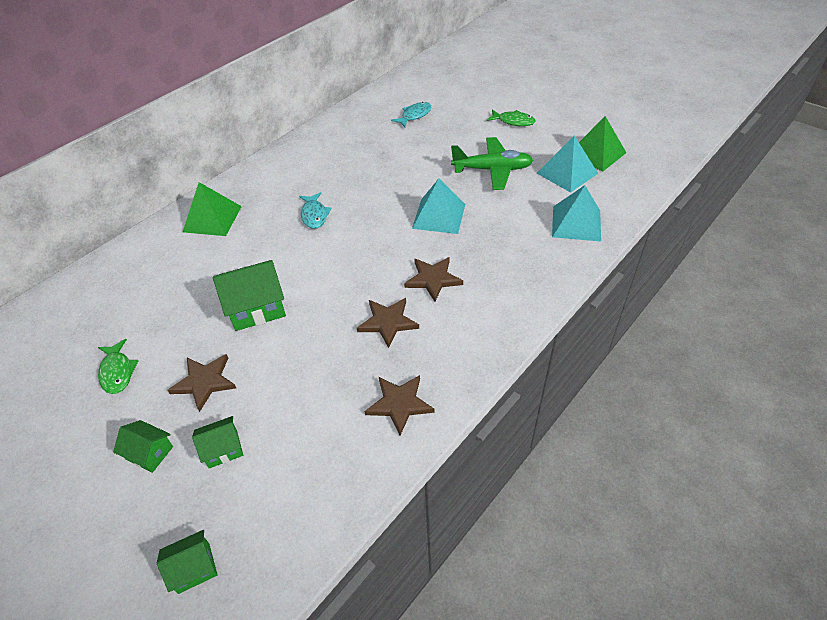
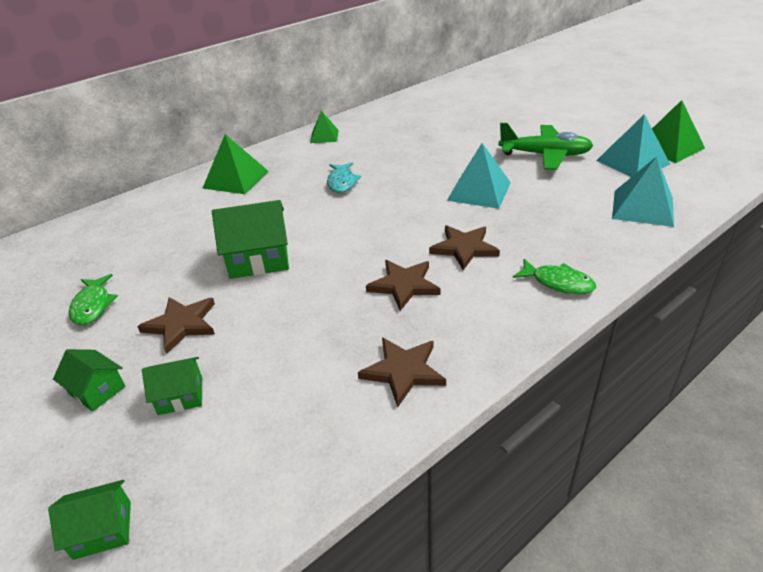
camera: 10 degrees right, 10 degrees down
turquoise fish [391,102,431,127] -> none
green fish [487,110,535,126] -> green fish moved to [513,259,596,294]
none -> green pyramid [310,111,339,143]

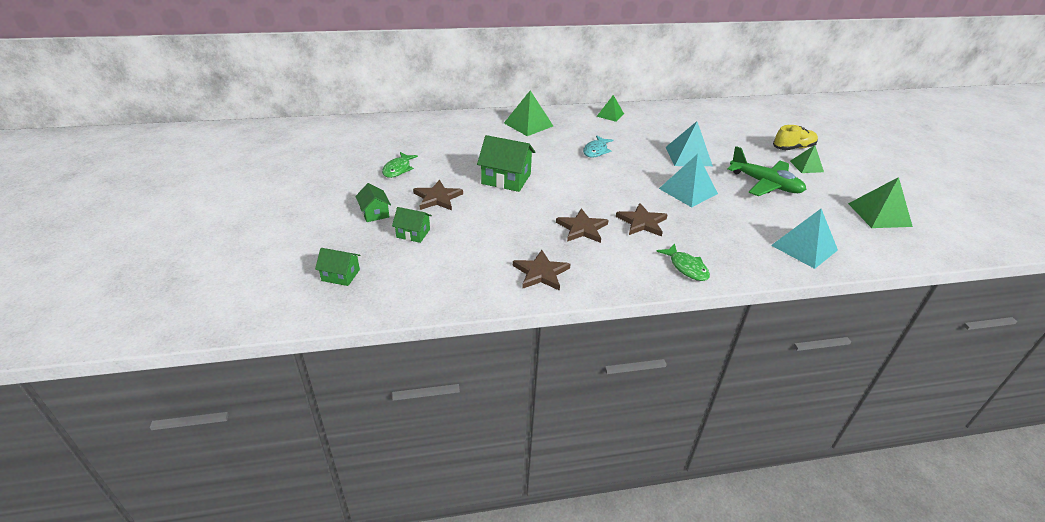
camera: 25 degrees right, 0 degrees up
turquoise pyramid [596,114,670,177] -> turquoise pyramid moved to [666,121,713,166]
none -> yellow shoe [773,125,818,150]
none -> green pyramid [790,145,824,173]

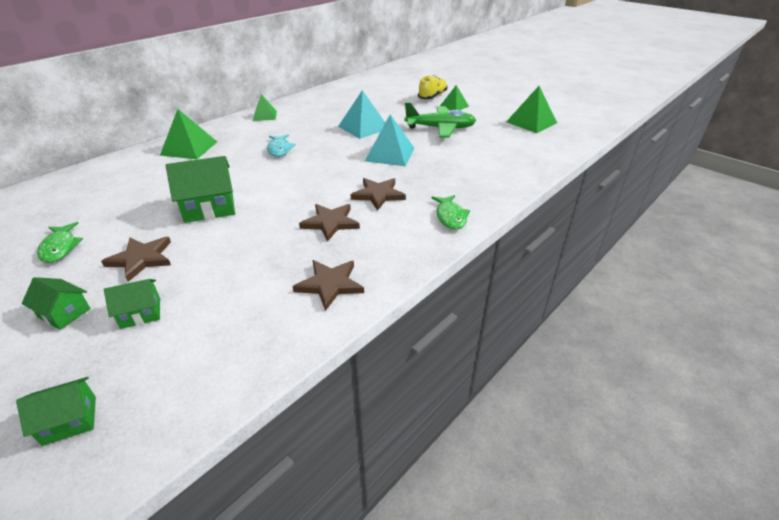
camera: 35 degrees left, 0 degrees up
green fish [656,244,710,281] -> green fish turned 60 degrees clockwise [431,195,470,230]
turquoise pyramid [771,209,838,269] -> none

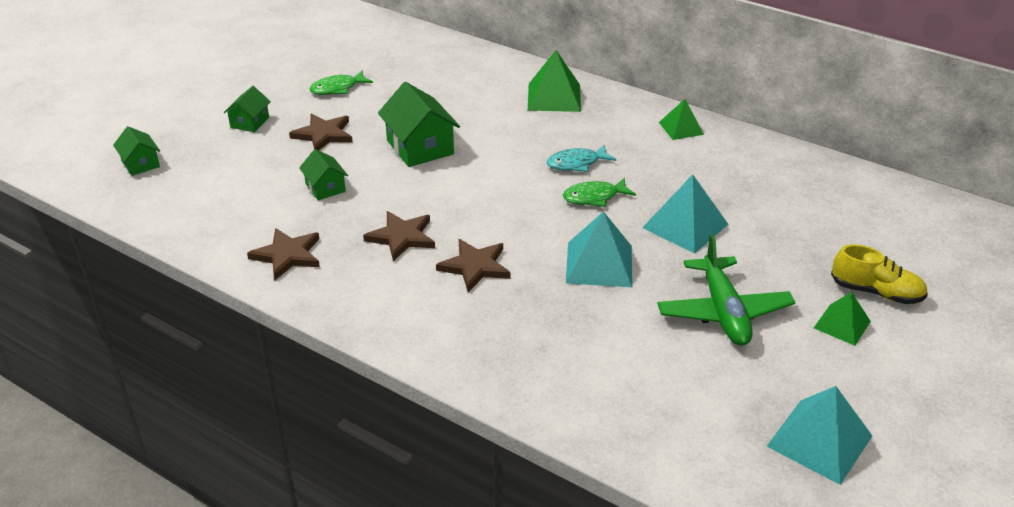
camera: 80 degrees right, 0 degrees up
green house [104,279,160,329] -> green house moved to [299,149,348,200]
green fish [431,195,470,230] -> green fish moved to [563,178,636,207]
green pyramid [506,86,557,133] -> turquoise pyramid [767,386,872,485]

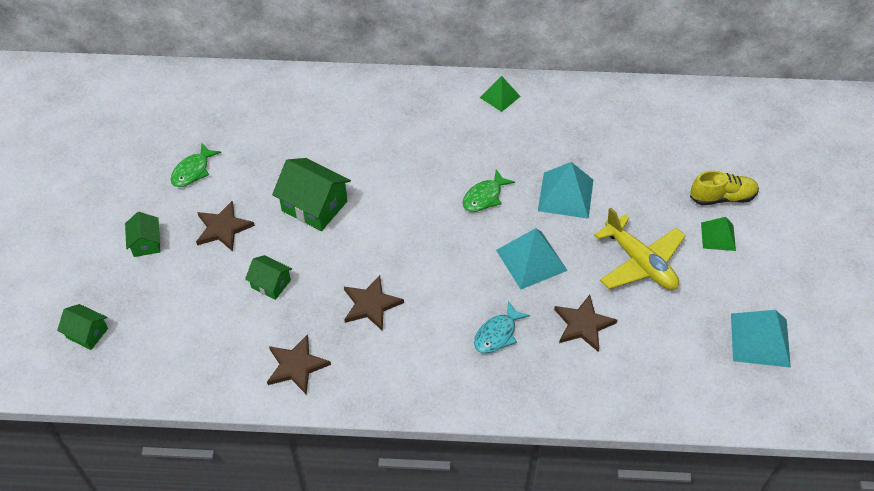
camera: 30 degrees left, 15 degrees up
brown star [436,239,511,292] -> brown star moved to [554,295,617,352]
green pyramid [528,50,581,112] -> none
turquoise fish [547,144,616,172] -> turquoise fish moved to [474,301,530,354]
green plane [657,234,795,346] -> yellow plane [594,207,686,290]

